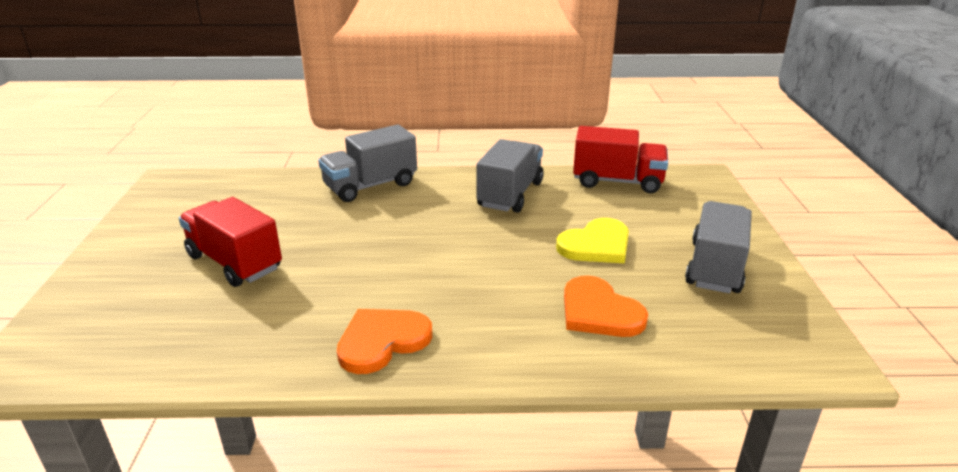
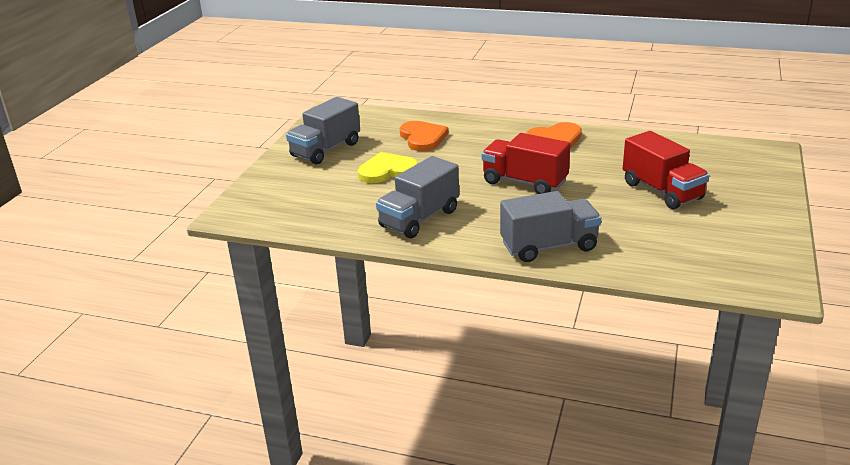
camera: 160 degrees left, 0 degrees up
red truck [573,126,668,193] -> red truck moved to [481,133,570,194]

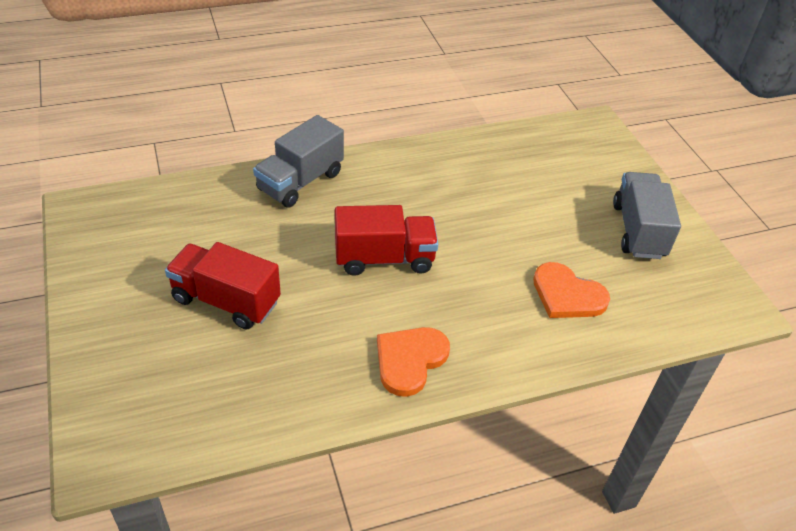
camera: 140 degrees right, 15 degrees up
yellow heart [358,152,418,183] -> none
grey truck [376,156,459,238] -> none

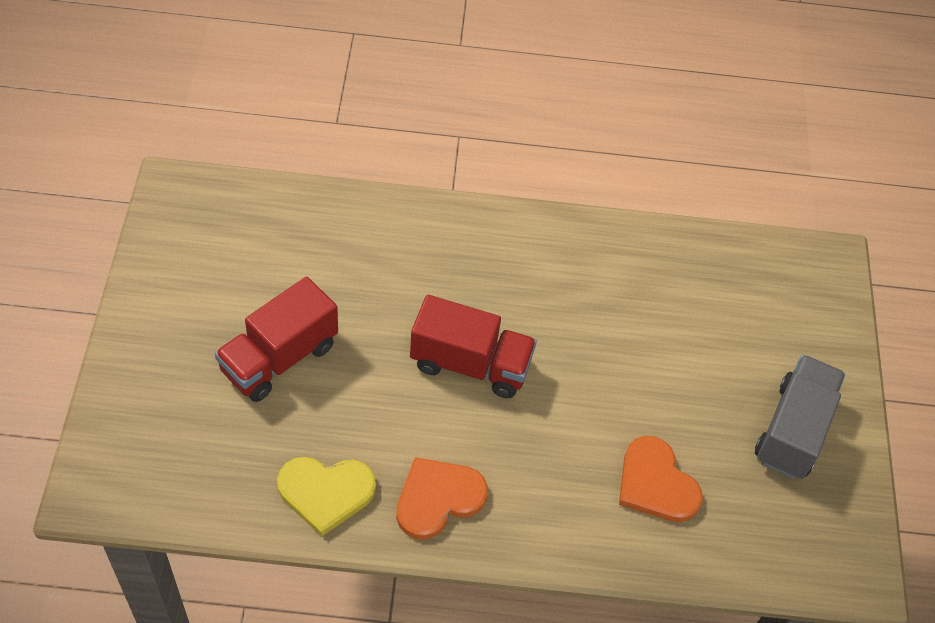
camera: 20 degrees right, 10 degrees up
red truck [165,242,281,329] -> red truck turned 90 degrees counterclockwise [215,277,338,402]
grey truck [253,115,344,208] -> none
none -> yellow heart [277,457,376,537]

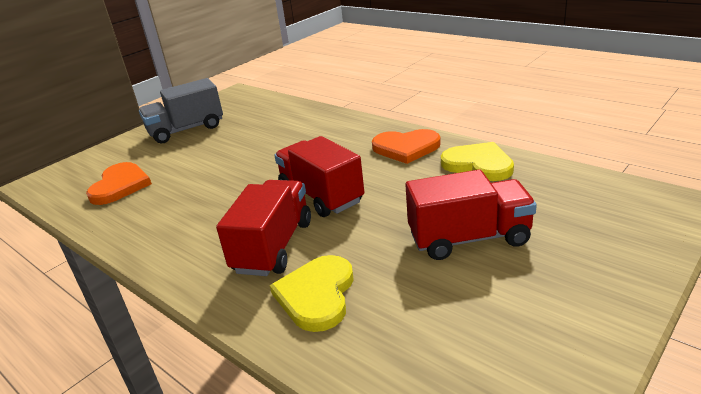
camera: 135 degrees left, 25 degrees down
orange heart [619,436,703,522] -> orange heart moved to [86,162,152,205]
none -> red truck [216,180,311,276]
none -> yellow heart [270,255,354,332]

